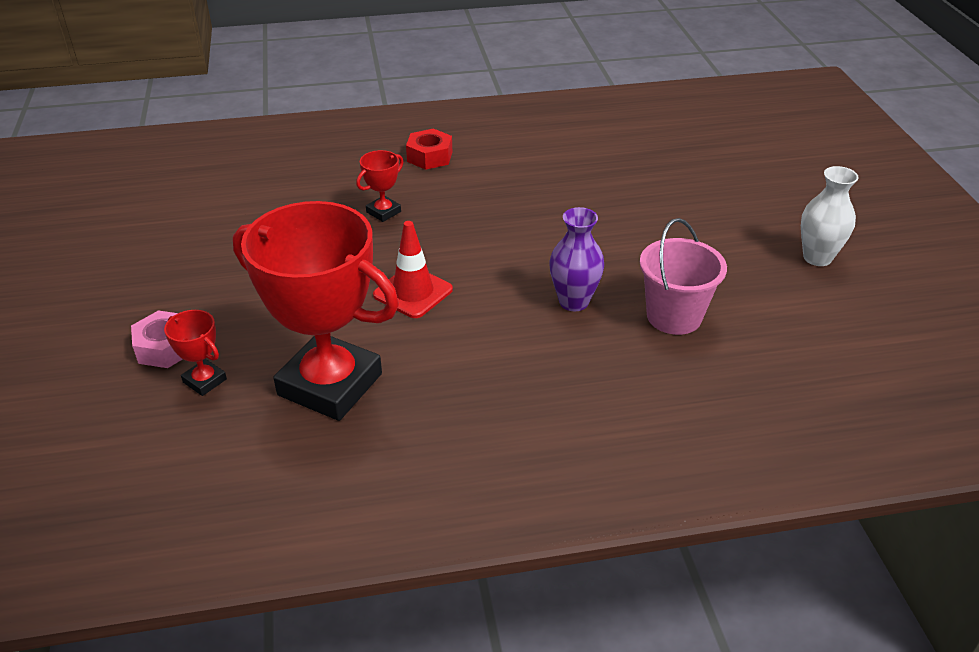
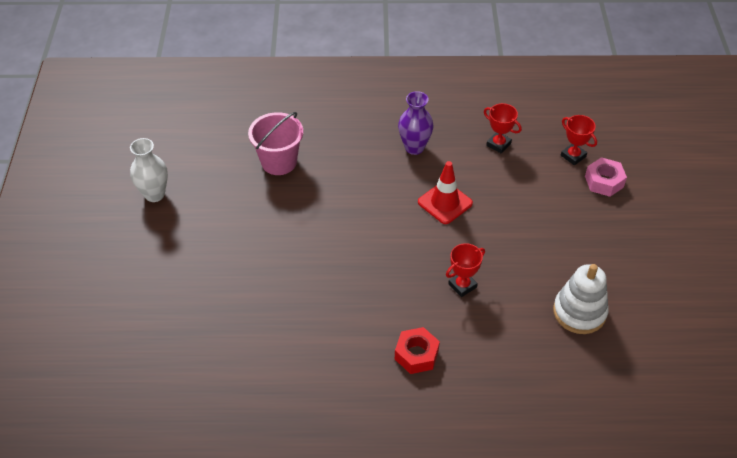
camera: 170 degrees left, 10 degrees up
red trophy [233,201,399,421] -> red trophy [484,103,522,154], size x0.41
purple vase [549,207,604,311] -> purple vase moved to [398,91,433,155]
none -> white stacking toy [553,264,609,334]

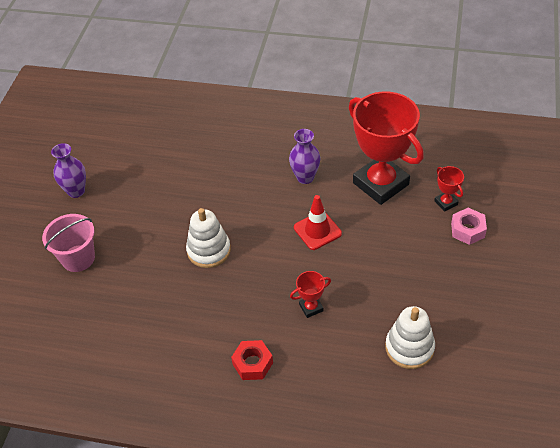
camera: 15 degrees right, 0 degrees up
white vase [130,138,168,202] -> purple vase [51,143,86,198]
pink bucket [248,112,303,175] -> pink bucket moved to [42,214,95,272]
red trophy [484,103,522,154] -> red trophy [349,91,424,205], size x2.44
none -> white stacking toy [186,208,231,268]

